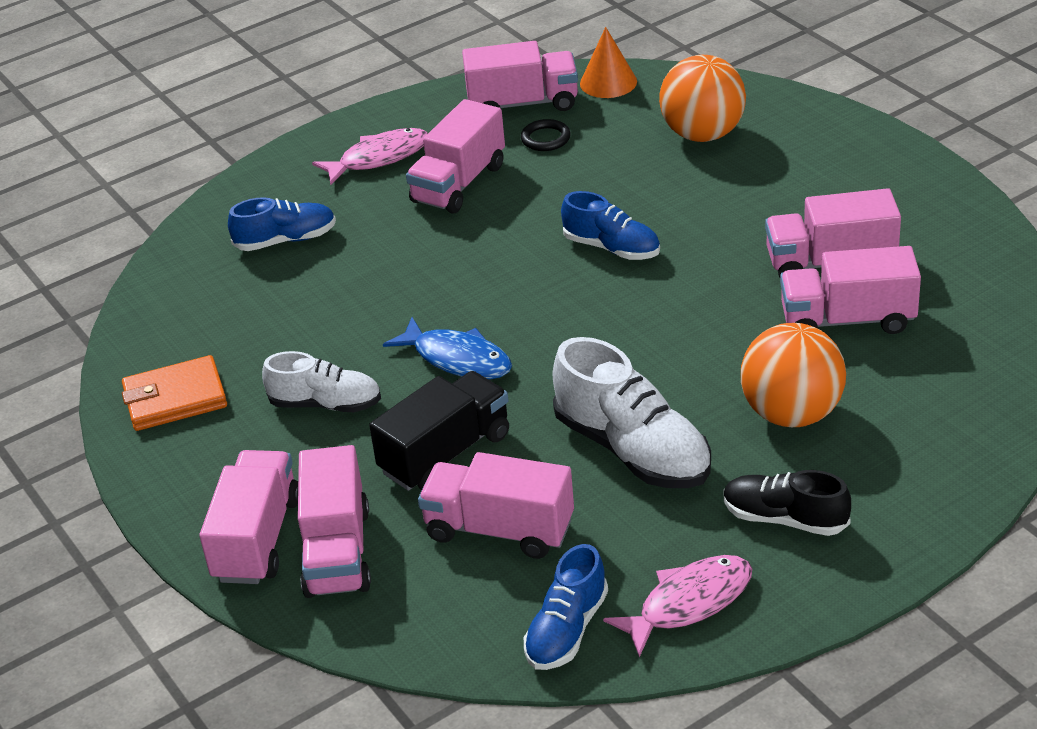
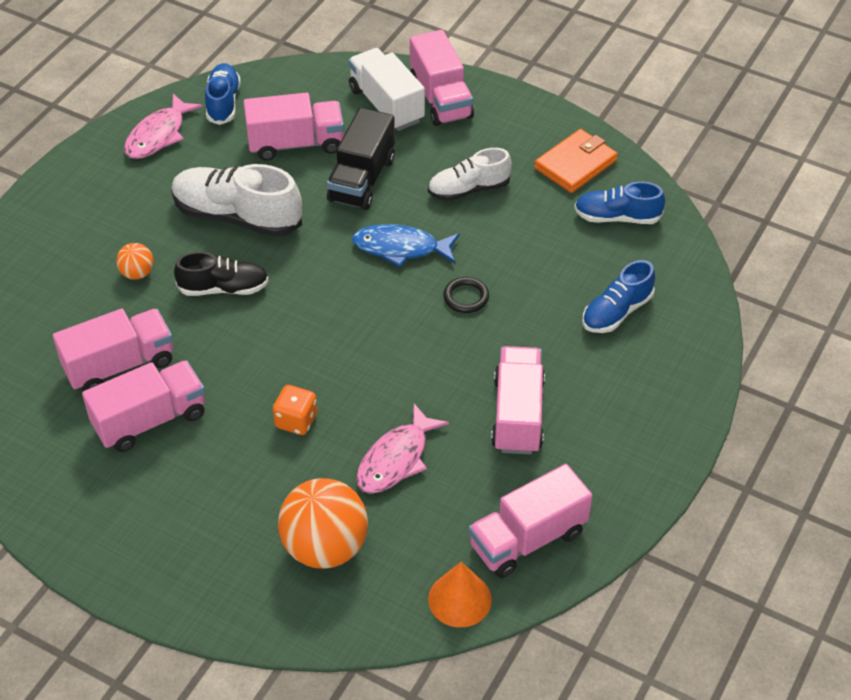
camera: 150 degrees right, 10 degrees up
pink truck [298,445,371,598] -> white truck [348,48,425,131]
pink fish [312,128,428,185] -> pink fish moved to [356,404,449,493]
black ring [521,119,571,151] -> black ring moved to [443,277,489,313]
blue shoe [561,191,660,260] -> blue shoe moved to [574,182,665,224]
black shoe [724,470,851,536] -> black shoe moved to [174,252,269,296]
orange ball [741,323,846,427] -> orange ball [116,243,154,279], size x0.48
none -> orange dice [273,385,317,435]

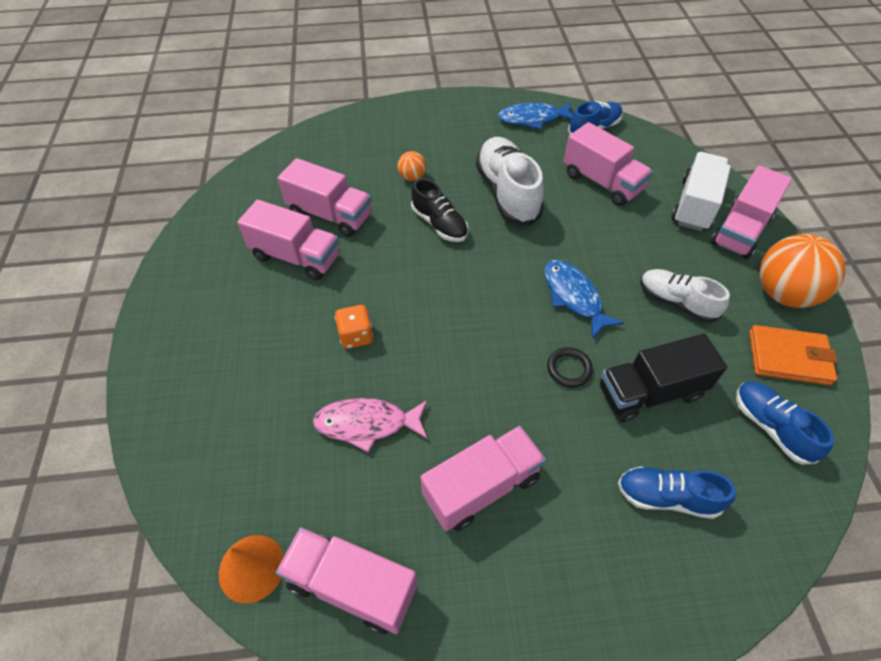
camera: 55 degrees right, 5 degrees up
pink fish [124,94,203,159] -> blue fish [498,102,573,130]
orange ball [278,478,368,569] -> orange ball moved to [759,234,846,308]
black truck [327,108,395,210] -> black truck moved to [600,334,727,422]

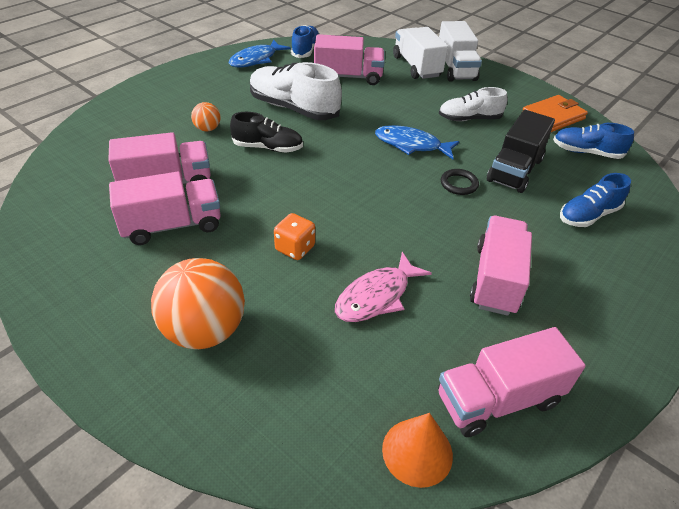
camera: 45 degrees left, 10 degrees down
pink truck [711,165,792,259] -> white truck [439,21,482,82]
orange ball [759,234,846,308] -> orange ball moved to [151,258,245,349]

